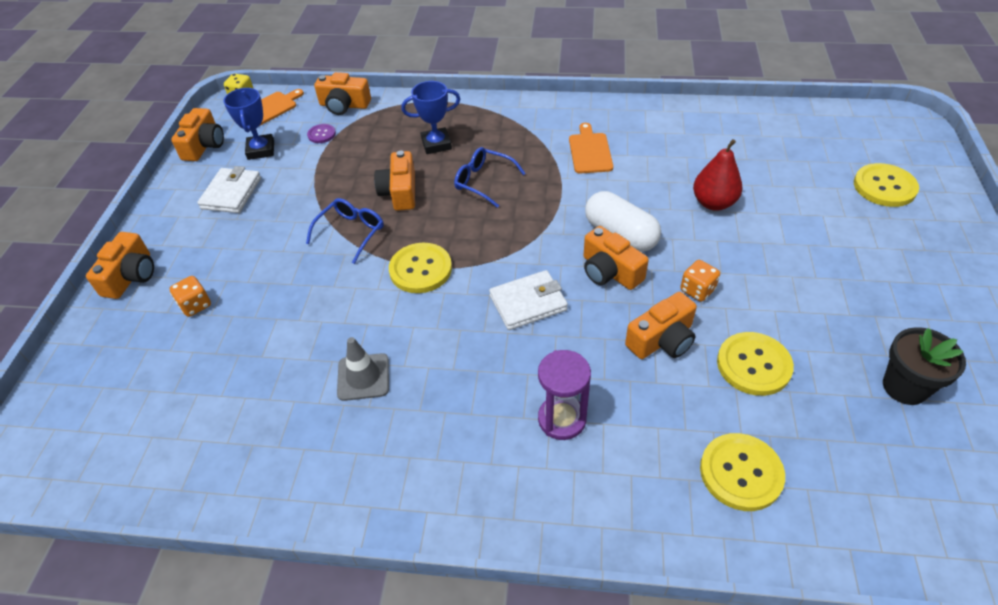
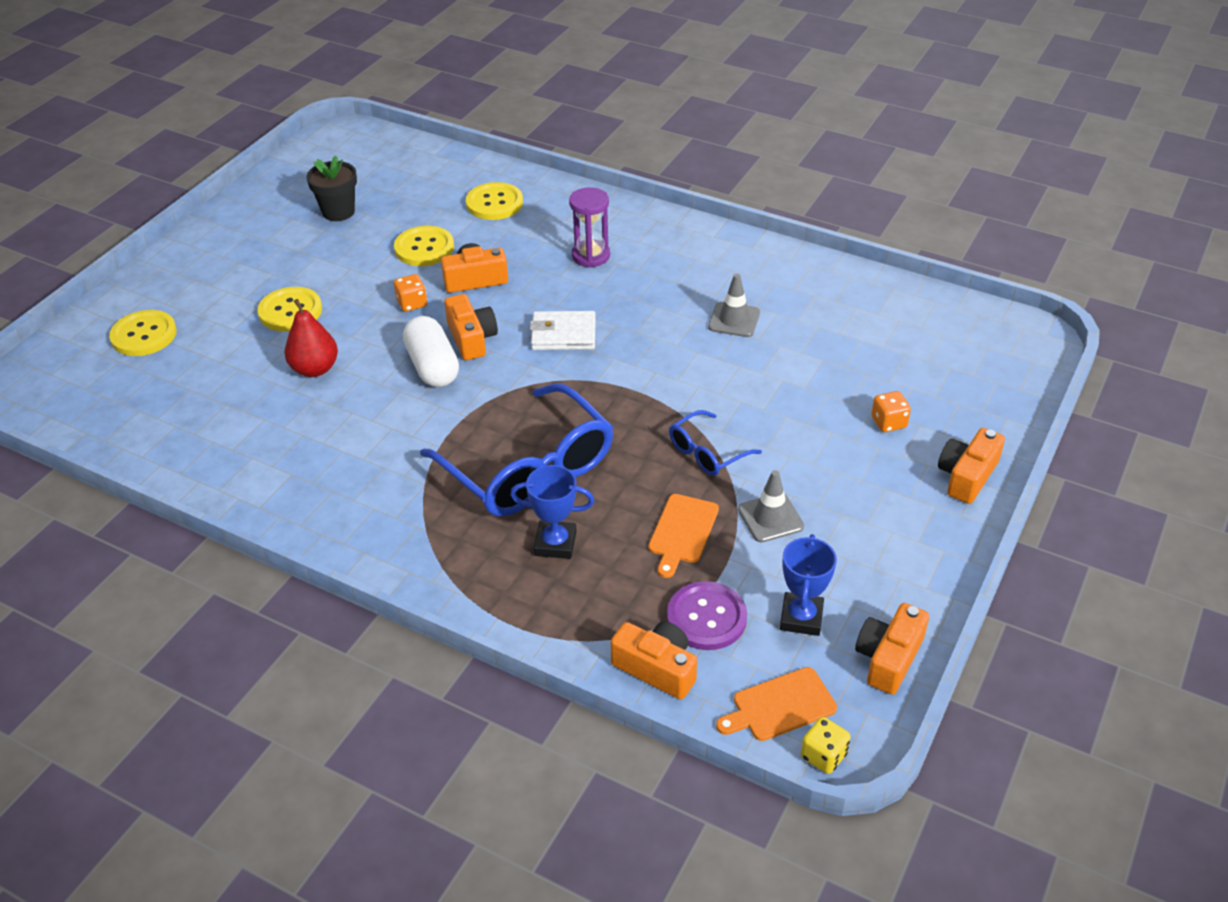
camera: 160 degrees left, 5 degrees down
white wallet [197,166,261,213] -> none
purple button [307,124,336,143] -> purple button [667,581,747,650], size x1.85
orange camera [374,151,415,211] -> none
yellow button [389,243,452,293] -> yellow button moved to [258,287,322,332]
blue glasses [454,147,526,208] -> blue glasses [420,383,613,517], size x2.06
orange cutting board [569,123,613,174] -> orange cutting board moved to [648,494,719,578]
none -> grey traffic cone [738,470,804,542]

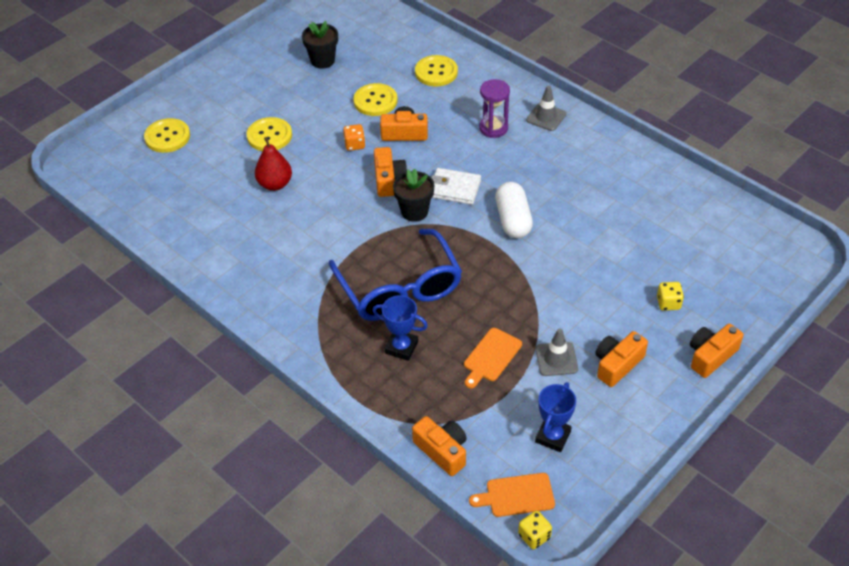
camera: 15 degrees right, 5 degrees up
white capsule [403,316,459,387] -> white capsule moved to [495,182,533,238]
purple button [667,581,747,650] -> none
blue glasses [669,410,762,476] -> none
grey traffic cone [708,274,760,337] -> grey traffic cone moved to [526,86,566,131]
orange camera [855,603,929,695] -> orange camera moved to [595,331,648,387]
orange dice [871,391,911,432] -> yellow dice [657,282,684,311]
none -> black flower pot [393,169,434,222]

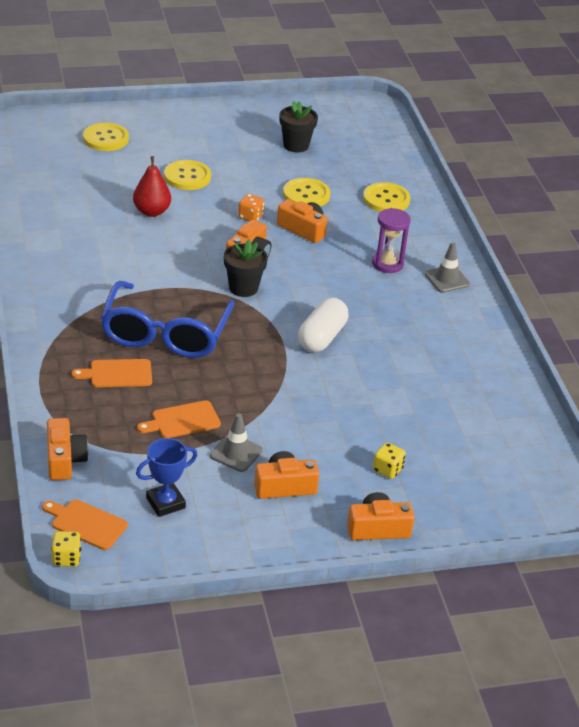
camera: 30 degrees right, 10 degrees down
blue trophy [372,295,428,361] -> orange cutting board [72,359,152,387]
white wallet [431,168,481,205] -> none

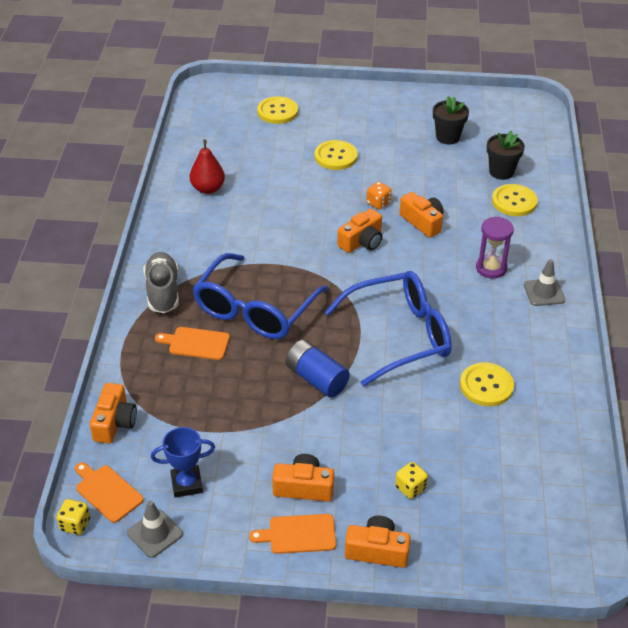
camera: 20 degrees right, 5 degrees up
red pear [133,156,171,217] -> red pear moved to [190,140,225,194]
orange cutting board [137,400,221,438] -> orange cutting board moved to [249,514,336,554]
grey traffic cone [210,413,263,472] -> grey traffic cone moved to [127,500,183,558]
black flower pot [224,239,268,297] -> black flower pot moved to [487,131,525,180]
yellow button [283,178,330,207] -> yellow button moved to [460,362,514,406]
white capsule [298,298,349,352] -> blue glasses [325,271,452,387]
none -> grey shoe [144,252,179,313]
none -> blue battery [285,340,350,398]

